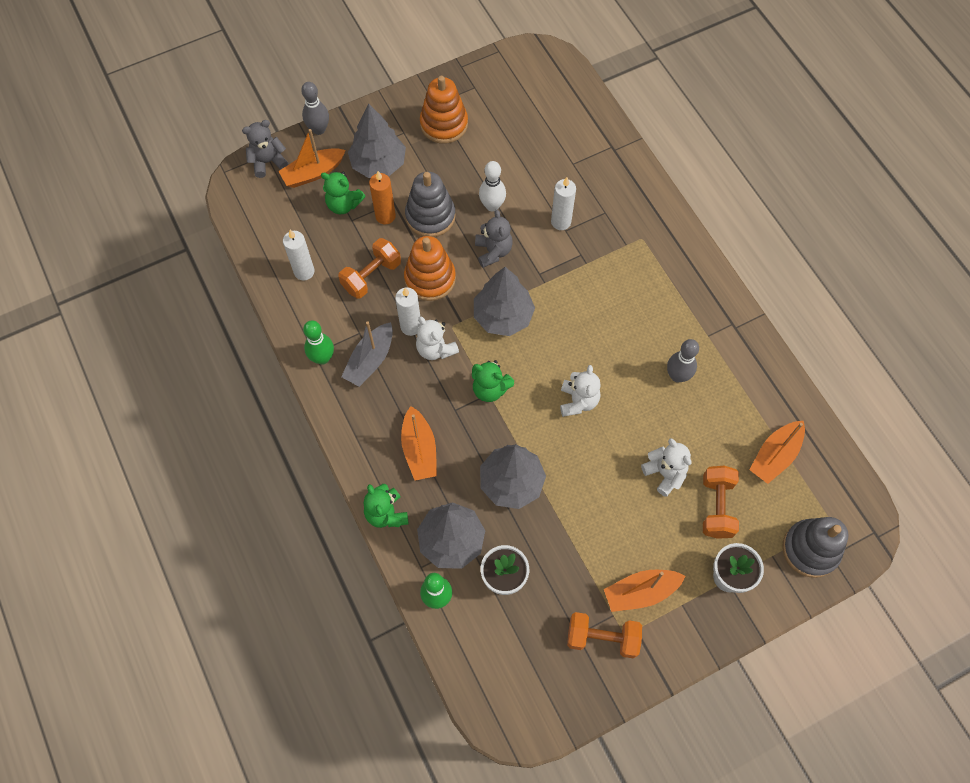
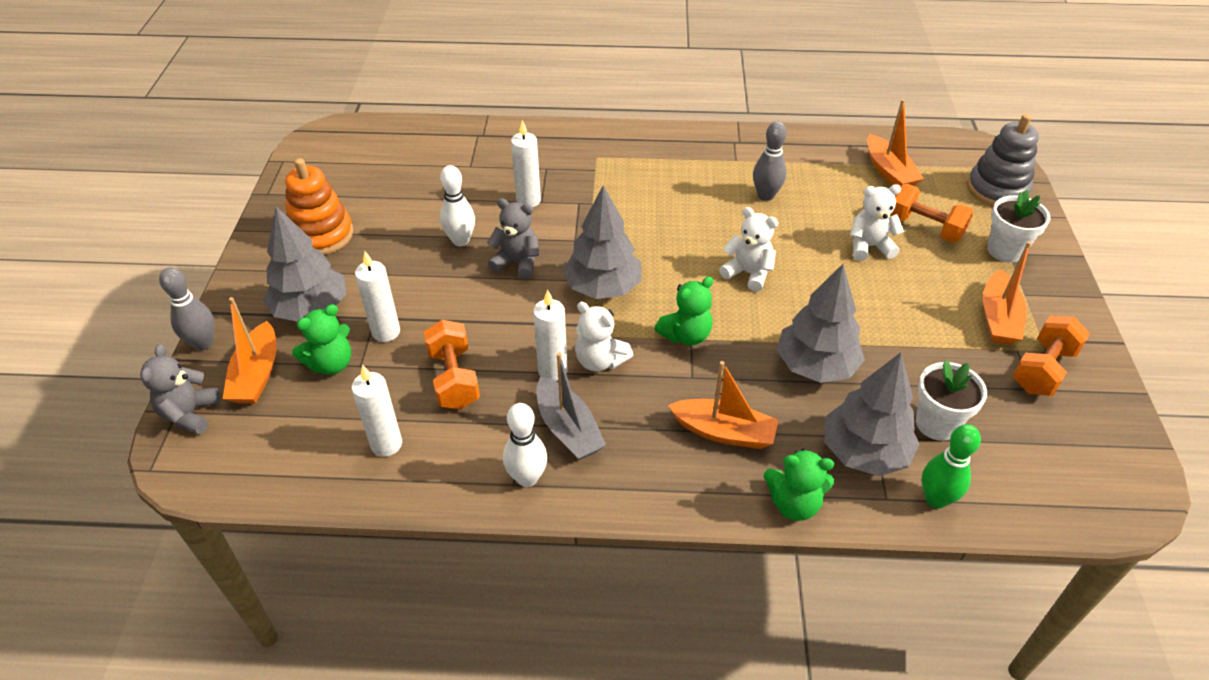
camera: 60 degrees left, 20 degrees down
green bowling pin [303,320,334,365] -> white bowling pin [503,403,548,487]
orange candle [369,171,396,224] -> white candle [355,251,400,342]
orange stacking toy [404,236,456,301] -> none
grey stacking toy [405,172,456,237] -> none
white teddy bear [416,316,459,360] -> white teddy bear turned 45 degrees clockwise [575,302,633,372]

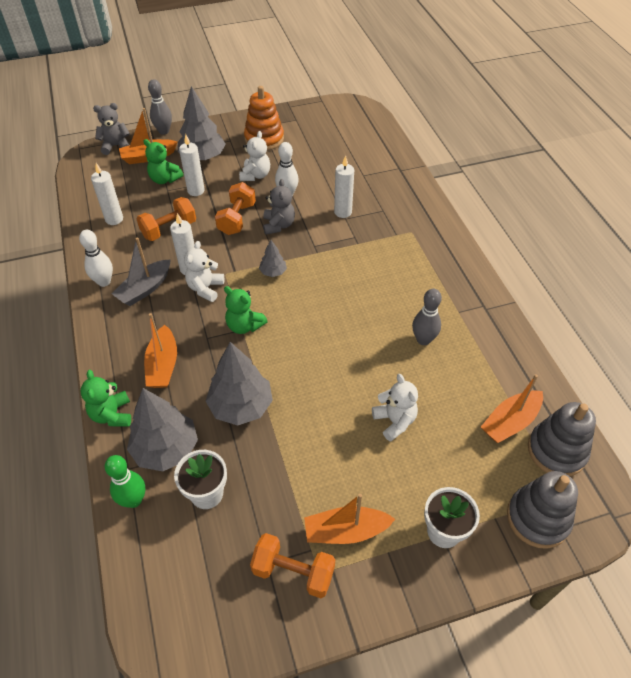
camera: 70 degrees right, 5 degrees up
grey tree [563,185,642,299] -> grey tree [259,240,287,277], size x0.50
white teddy bear [719,207,778,292] -> white teddy bear moved to [239,131,270,181]
orange dumbbell [890,184,974,243] -> orange dumbbell moved to [215,182,256,235]
none -> grey stacking toy [528,402,596,476]

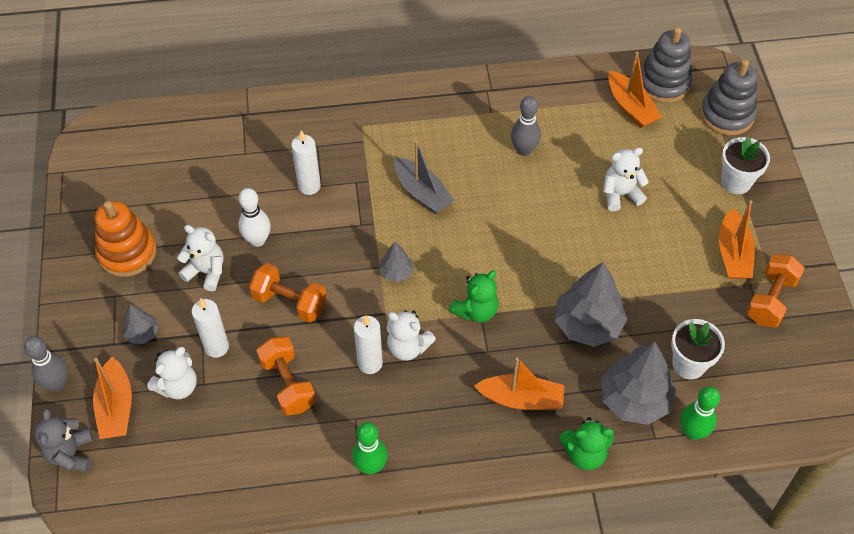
camera: 80 degrees left, 5 degrees up
white bowling pin [79,230,113,287] -> green bowling pin [352,422,388,475]
white candle [91,163,123,225] -> none
grey boat [112,237,171,306] -> grey boat moved to [394,140,455,214]
green teddy bear [143,139,183,184] -> white teddy bear [147,347,197,399]
grey tree [178,86,226,161] -> grey tree [123,304,159,344], size x0.50
grey teddy bear [263,179,295,235] -> none

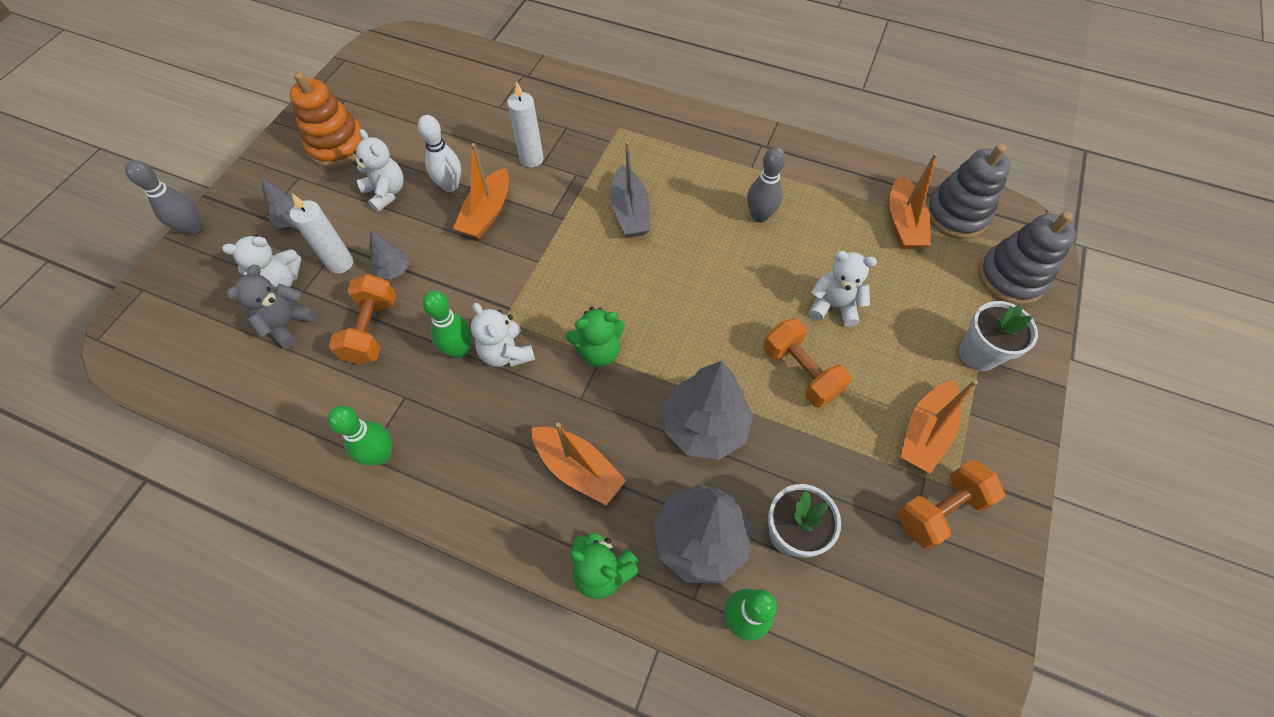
camera: 30 degrees right, 5 degrees up
grey teddy bear [34,409,93,472] -> grey teddy bear moved to [227,265,317,349]
orange boat [93,357,132,439] -> orange boat moved to [453,143,509,239]
orange dumbbell [249,263,327,322] -> orange dumbbell moved to [763,318,852,408]
white candle [354,315,383,374] -> green bowling pin [422,291,472,358]
grey tree [379,242,414,282] -> grey tree moved to [369,231,410,280]

